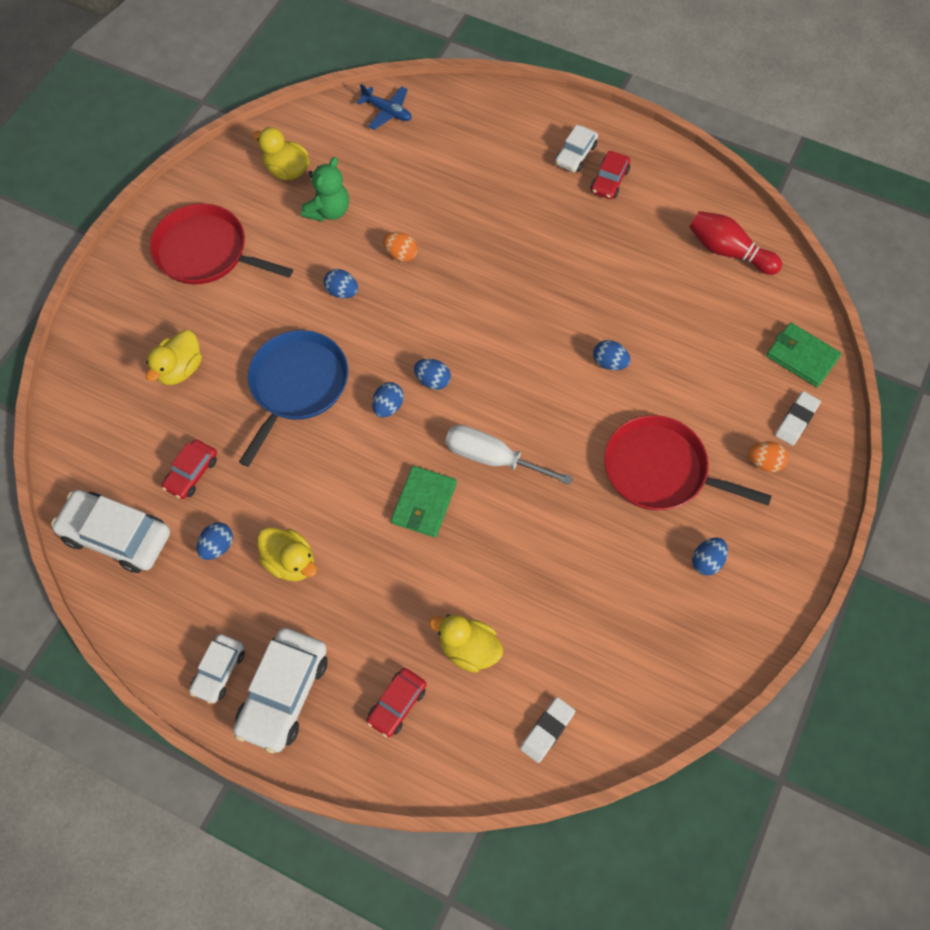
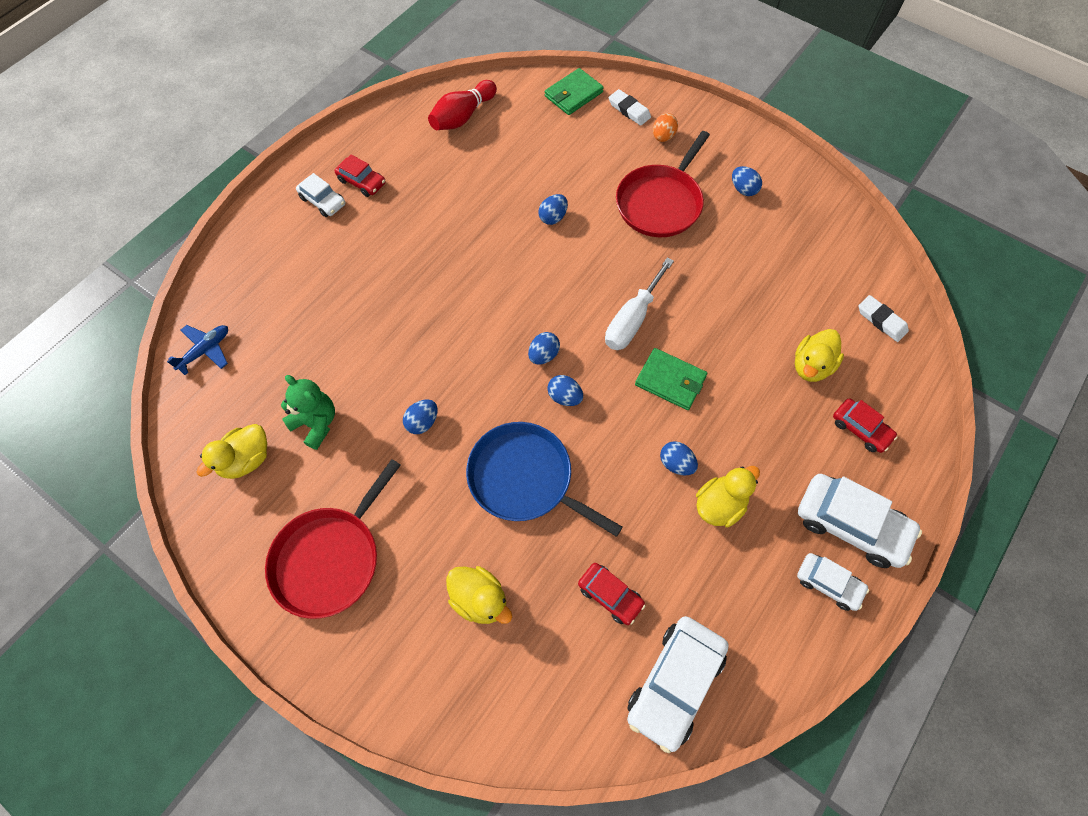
camera: 80 degrees left, 0 degrees up
blue egg [197,522,233,560] -> blue egg moved to [660,441,698,476]
orange egg [383,232,418,262] -> none

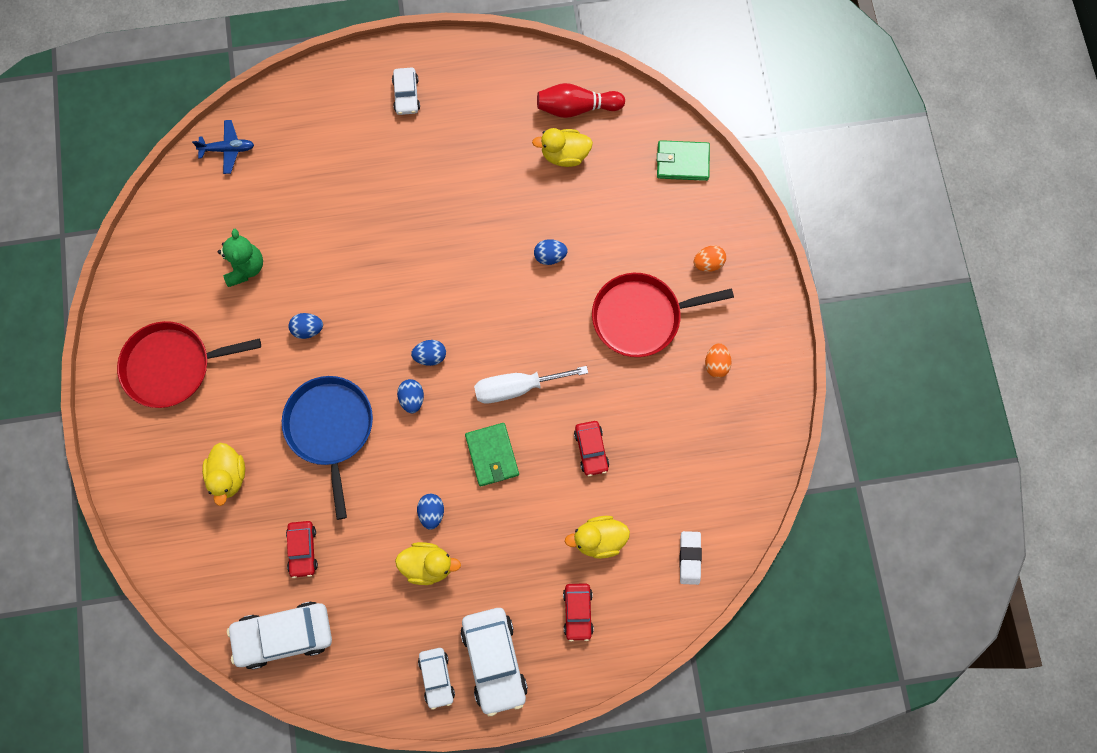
camera: 45 degrees right, 10 degrees up
yellow duck [197,424,267,479] -> yellow duck moved to [532,128,593,167]
red car [335,154,385,197] -> red car moved to [574,421,609,476]
white eraser [609,89,651,126] -> none
blue egg [732,166,762,196] -> orange egg [705,343,731,378]

